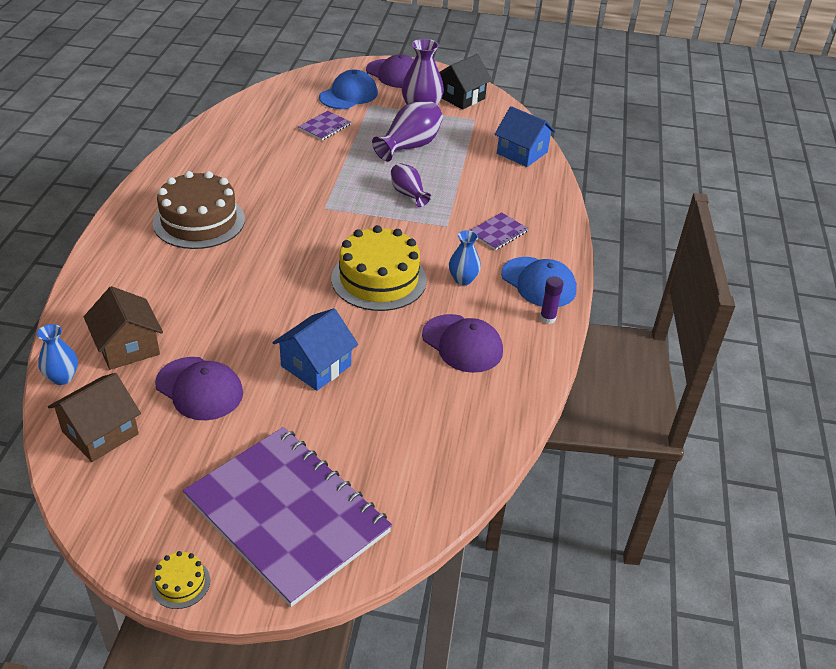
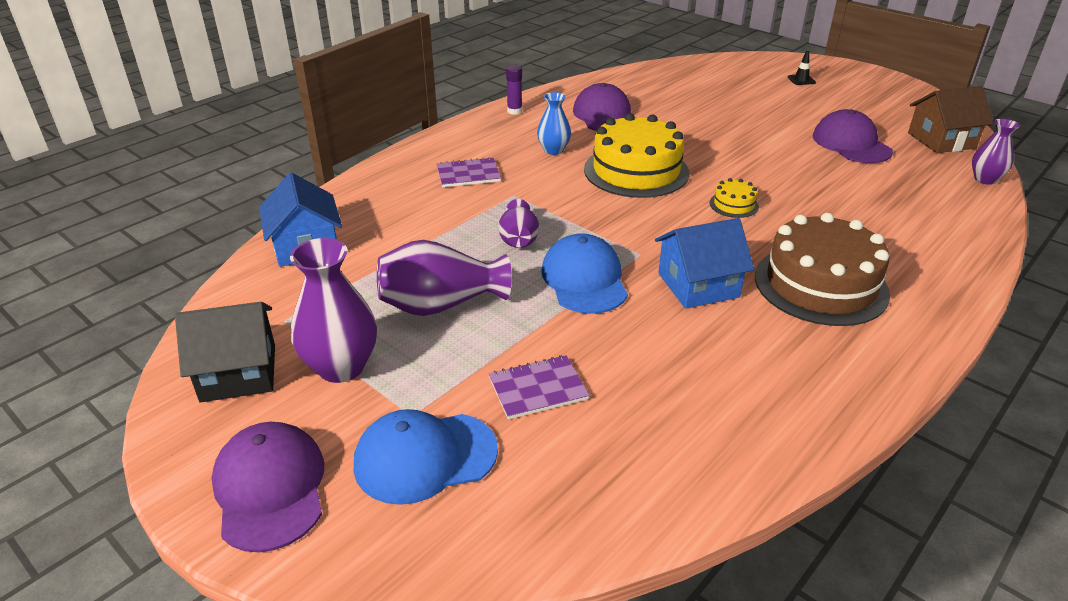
camera: 145 degrees left, 5 degrees down
blue vase [37,324,78,385] -> purple vase [972,119,1020,185]
brown house [84,286,163,370] -> none
yellow cake [151,551,210,609] -> yellow cake moved to [709,178,759,218]
purple notebook [183,427,392,607] -> black traffic cone [787,51,816,85]
blue house [273,308,358,391] -> blue house moved to [655,218,754,309]
blue cap [501,257,577,307] -> blue cap moved to [541,233,628,314]

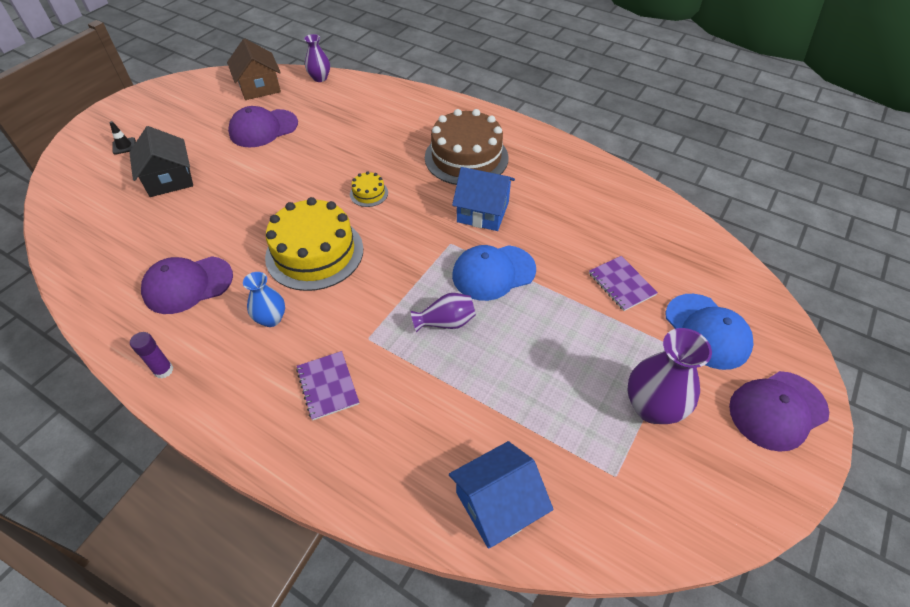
camera: 100 degrees left, 15 degrees up
black house [175,302,275,402] -> black house moved to [129,126,193,197]
purple vase [377,240,512,316] -> none
blue house [655,218,754,309] -> blue house turned 45 degrees counterclockwise [452,167,515,231]

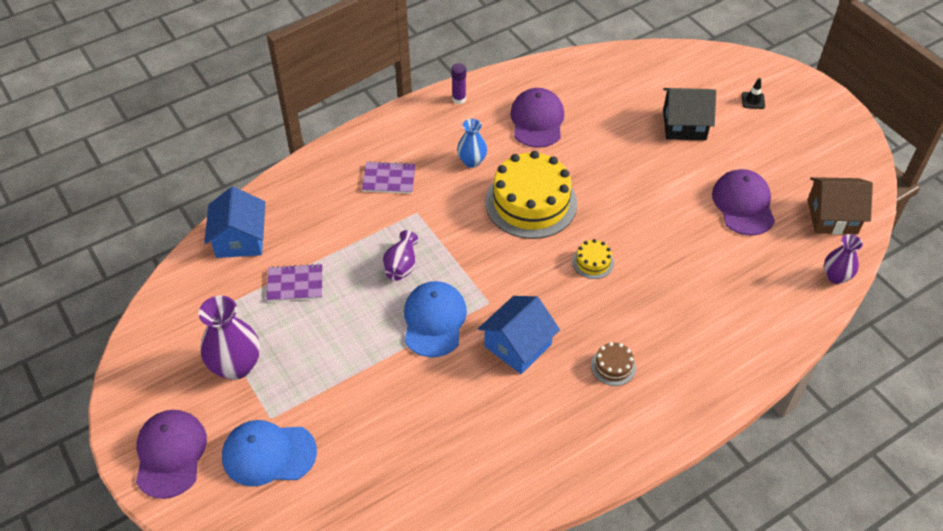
camera: 115 degrees right, 0 degrees up
brown cake [425,109,508,185] -> brown cake [591,342,636,386], size x0.43
purple notebook [589,256,658,311] -> purple notebook moved to [267,264,322,302]

